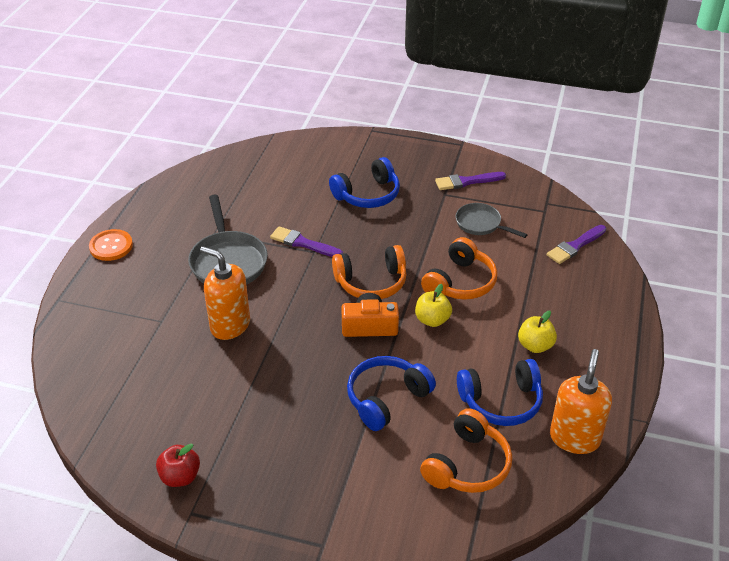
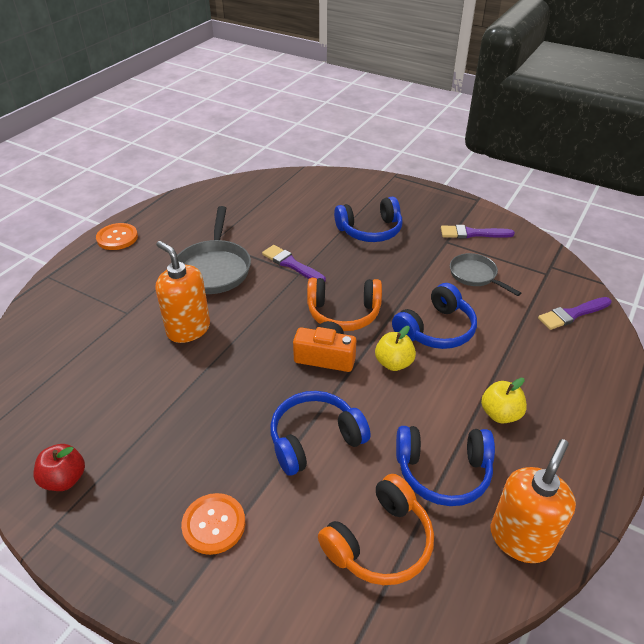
camera: 15 degrees right, 0 degrees up
orange headphones [421,237,498,300] -> blue headphones [392,283,477,349]
none -> orange button [181,493,245,555]

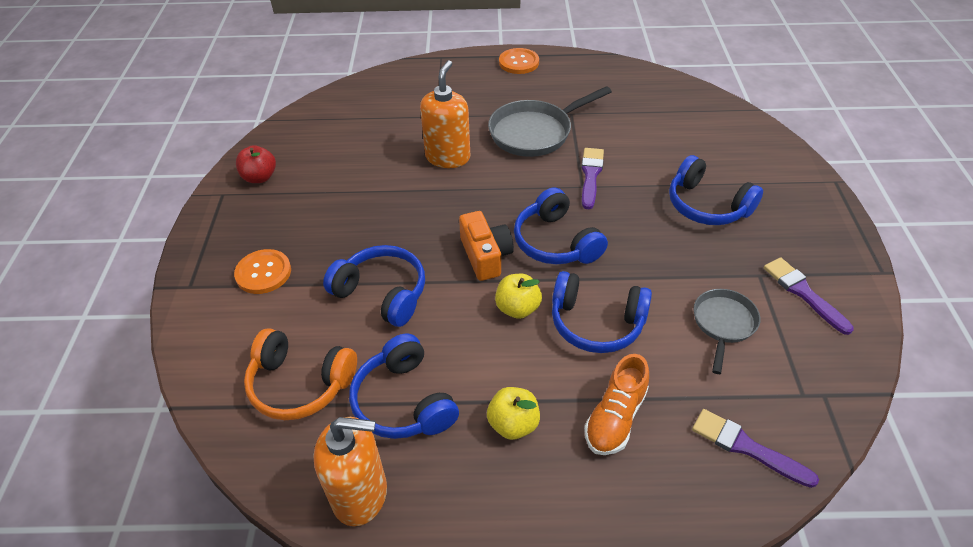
camera: 60 degrees right, 5 degrees up
orange headphones [307,278,382,331] -> blue headphones [514,187,608,264]
none -> orange shoe [584,354,649,455]

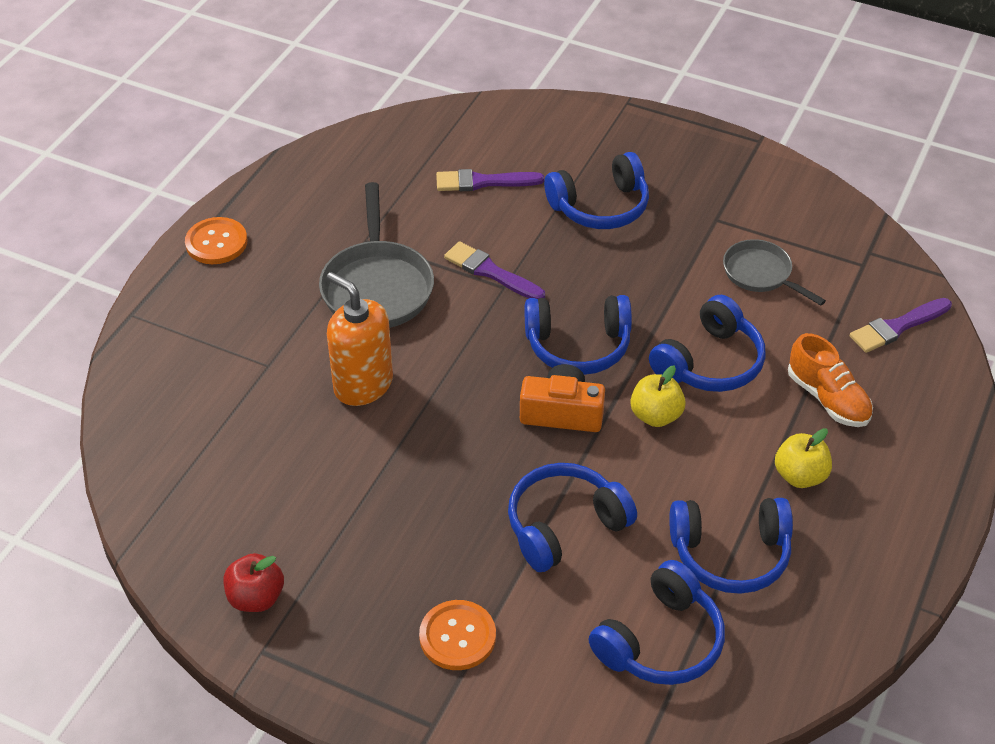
camera: 65 degrees left, 0 degrees up
orange headphones [244,328,357,420] -> blue headphones [589,560,725,685]
orange soap dispenser [313,417,387,526] -> none
purple brush [764,257,854,335] -> purple brush moved to [436,169,544,191]

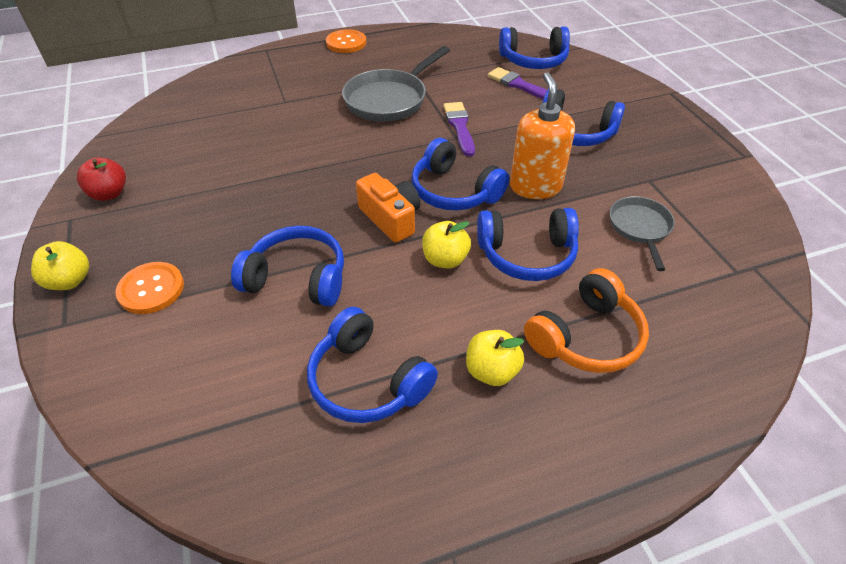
camera: 45 degrees right, 0 degrees up
orange soap dispenser [326,272,393,406] -> orange soap dispenser moved to [510,72,575,199]
blue headphones [589,560,725,685] -> blue headphones moved to [499,26,570,69]
orange shoe [788,333,873,427] -> orange headphones [524,268,649,373]
purple brush [850,298,952,353] -> none
none -> yellow apple [31,241,89,290]

